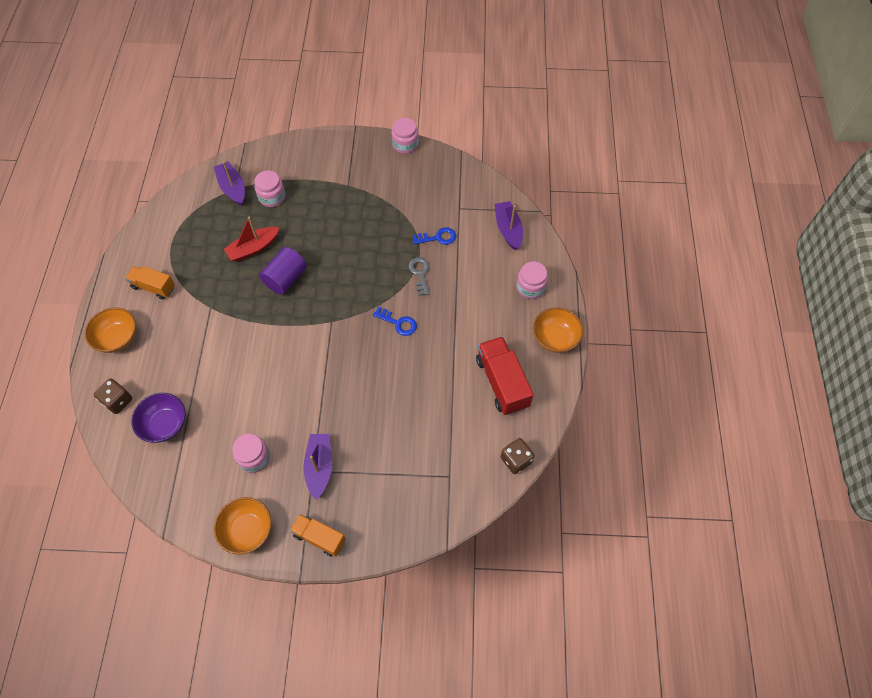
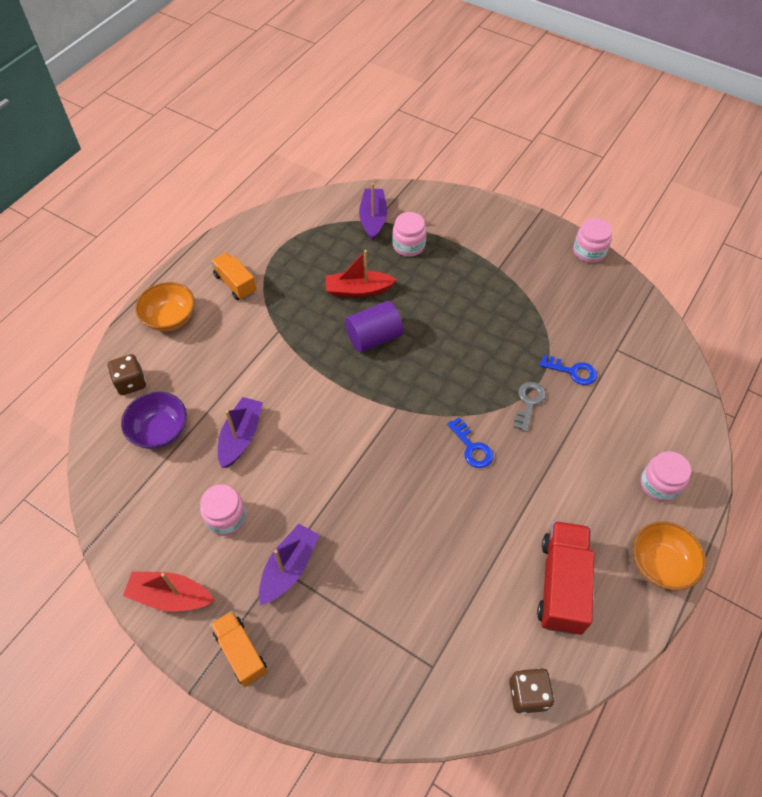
camera: 30 degrees right, 5 degrees down
orange bowl [214,497,272,555] -> red boat [123,572,215,612]
purple boat [495,201,523,251] -> purple boat moved to [218,397,263,468]

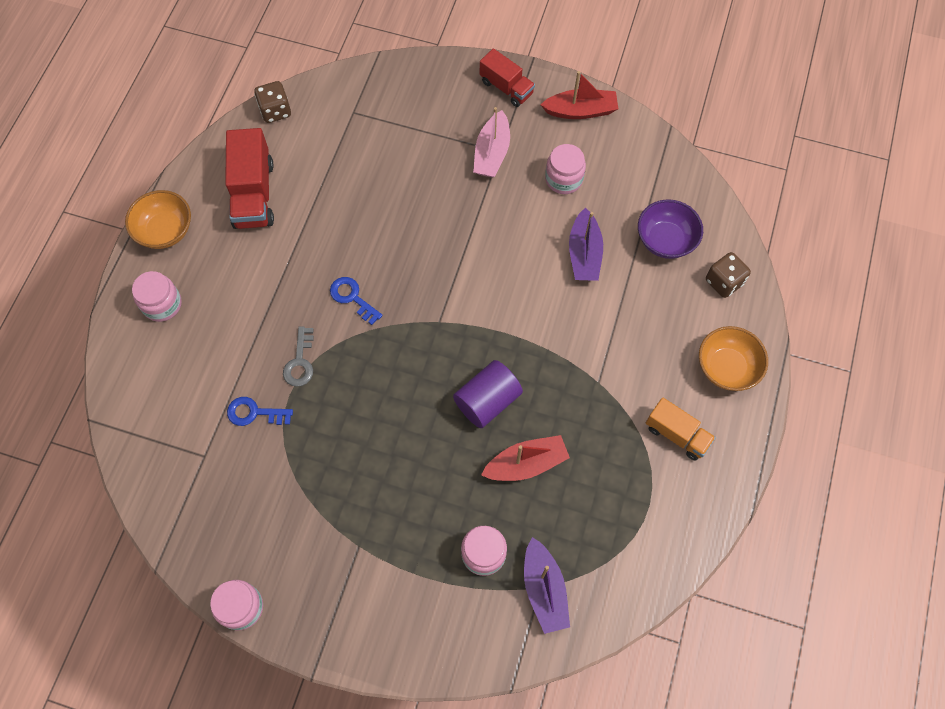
camera: 165 degrees right, 10 degrees up
orange truck [210,611,267,687] -> red truck [480,48,535,107]
purple boat [259,524,319,605] -> pink boat [473,107,510,177]

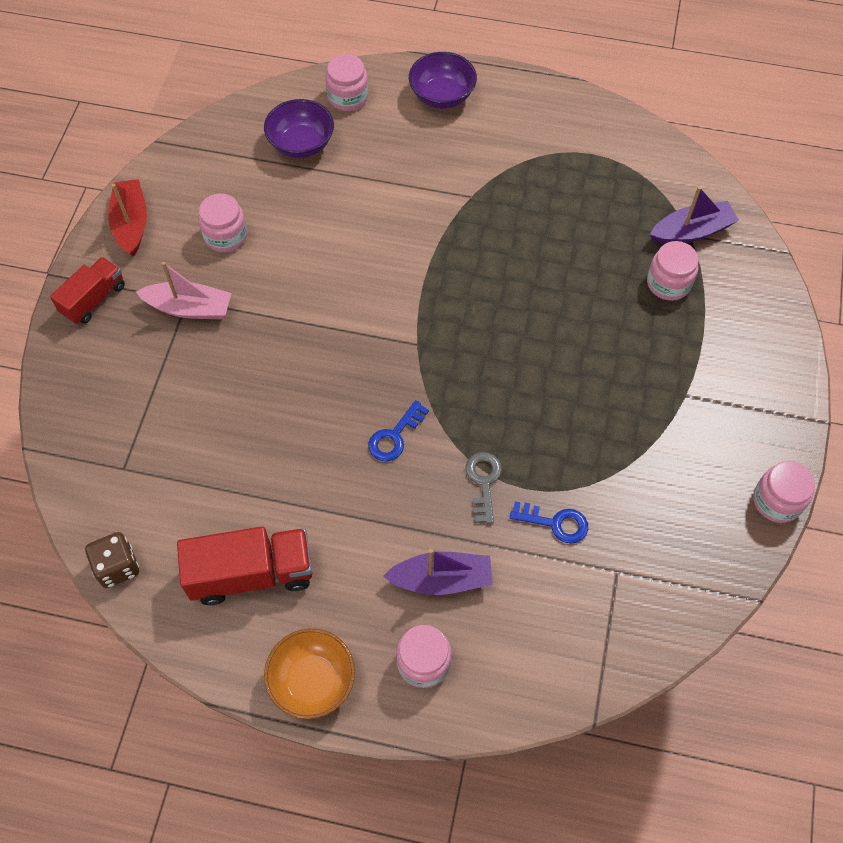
camera: 95 degrees left, 5 degrees down
blue key [227,397,293,426] -> blue key turned 75 degrees counterclockwise [510,501,588,544]
grey key [283,326,314,387] -> grey key turned 90 degrees counterclockwise [466,452,502,524]
purple cylinder [453,360,523,428] -> none
red boat [481,435,570,481] -> none
purple boat [569,207,603,281] -> purple boat moved to [383,549,493,595]
orange truck [646,397,716,461] -> none
orange bowl [699,326,768,391] -> purple bowl [409,52,477,109]
brown dice [706,252,751,298] -> pink jar [326,54,368,111]

